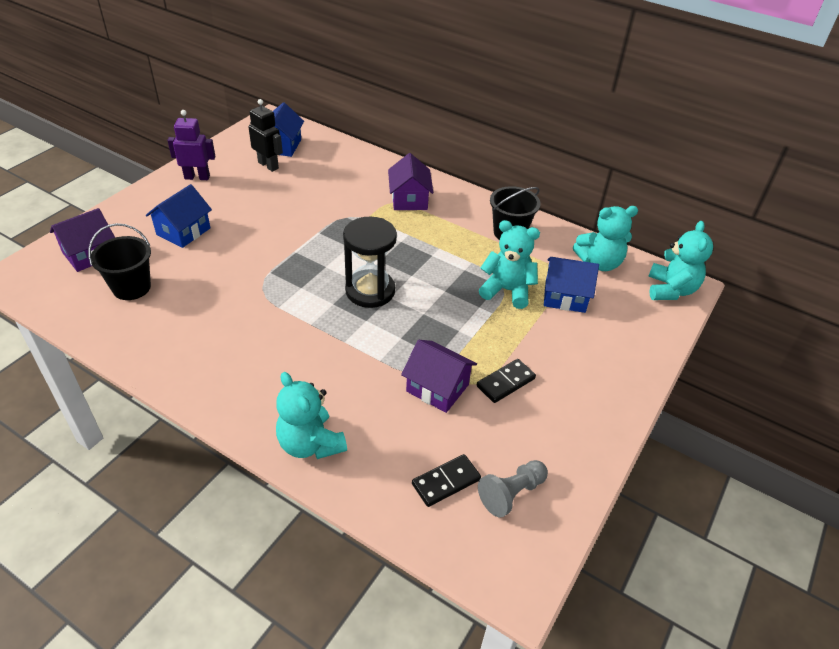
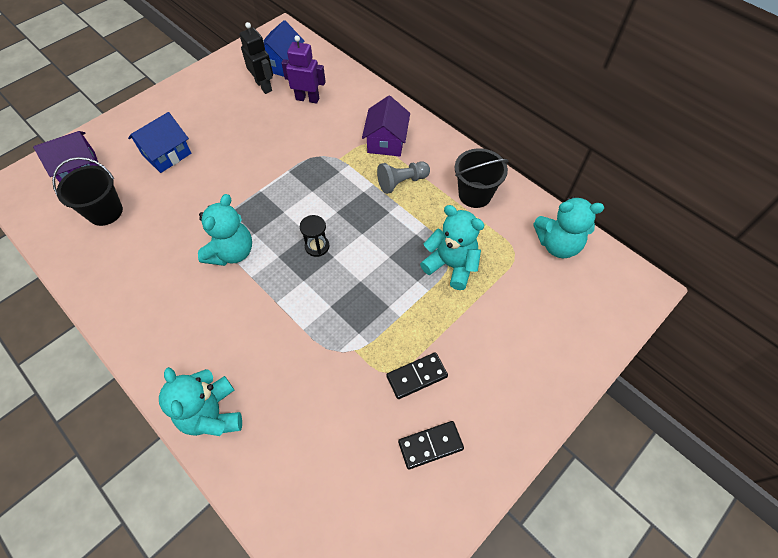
camera: 15 degrees right, 15 degrees up
purple robot [167,110,216,180] -> purple robot moved to [282,35,326,104]
black hourglass [343,216,397,308] -> black hourglass [300,215,330,257], size x0.51
purple house [401,340,477,413] -> none
black domino [412,454,481,507] -> black domino moved to [398,421,464,469]
grey pawn [478,460,548,517] -> grey pawn moved to [377,161,430,194]
blue house [544,257,599,313] -> none
turquoise teddy bear [648,221,713,300] -> turquoise teddy bear moved to [198,194,252,266]

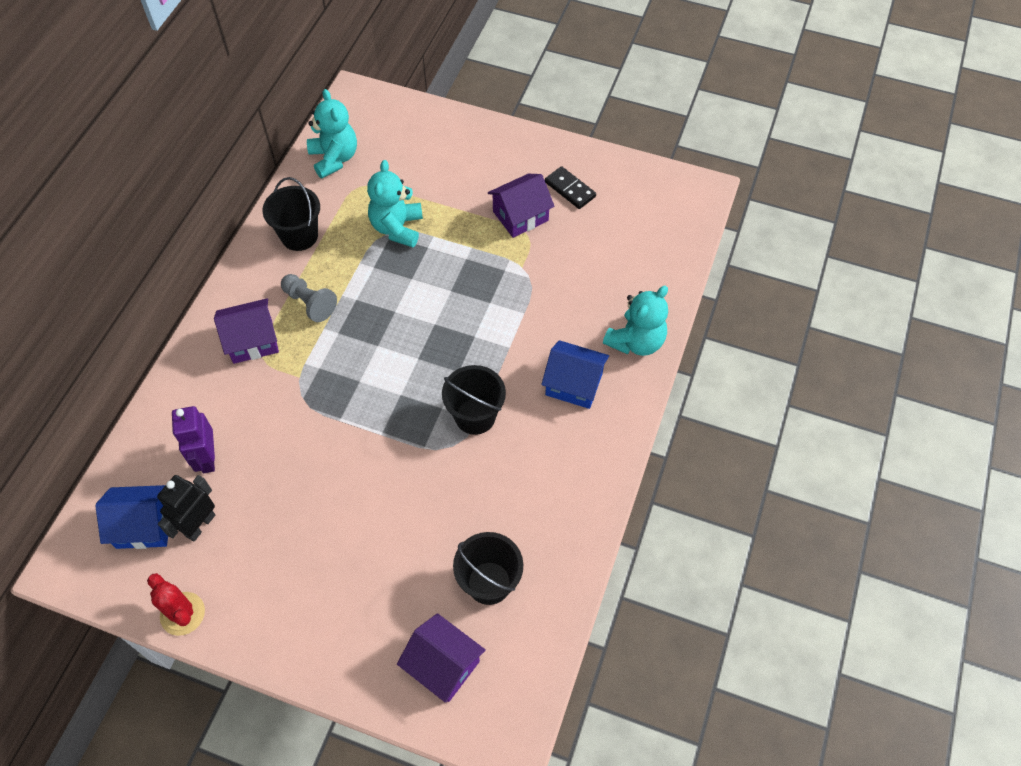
camera: 115 degrees left, 0 degrees up
blue house [128,112,191,173] -> blue house moved to [541,340,609,409]
turquoise teddy bear [198,194,252,266] -> black bucket [442,365,506,435]
black hourglass [300,215,330,257] -> none
black domino [386,352,448,399] -> purple house [488,174,555,238]
none -> red cactus [147,573,205,636]

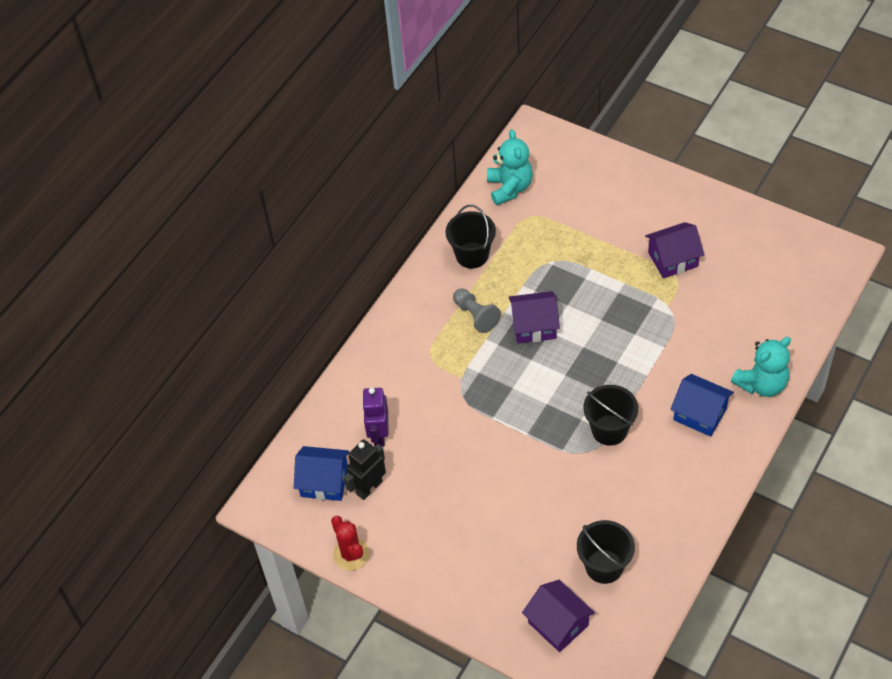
camera: 15 degrees right, 5 degrees down
purple house [214,298,279,364] -> purple house moved to [509,291,560,343]
turquoise teddy bear [367,160,423,247] -> none
black domino [545,166,596,209] -> none

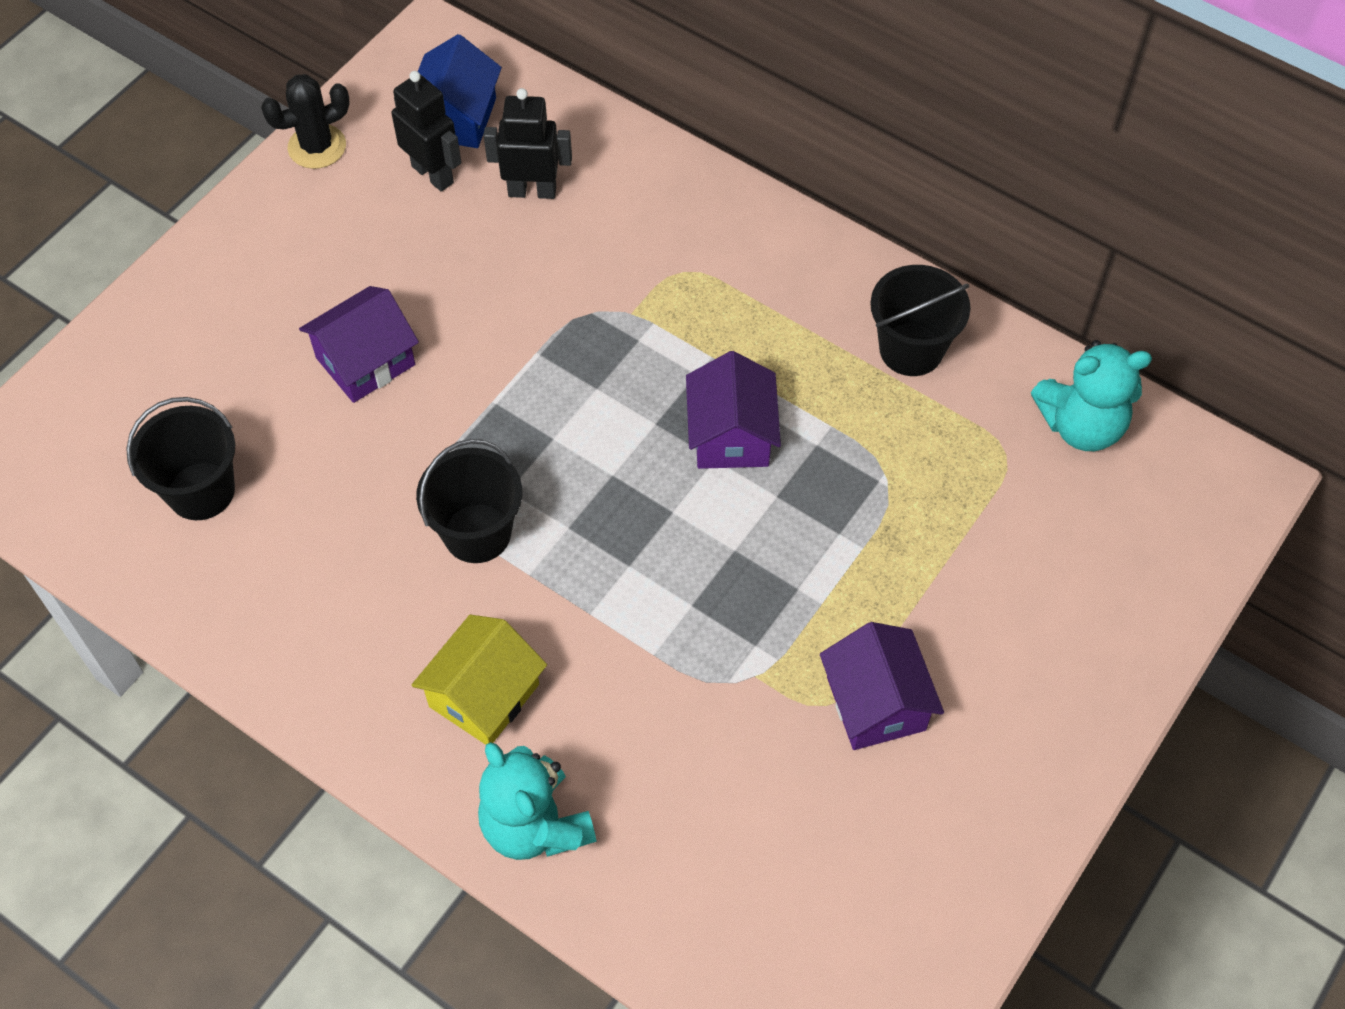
camera: 90 degrees right, 5 degrees up
red cactus [331,516,369,571] -> black cactus [261,74,350,169]
purple robot [362,388,388,447] -> black robot [484,88,572,199]
grey pawn [453,288,501,333] -> none
purple house [522,580,595,652] -> purple house moved to [299,286,419,403]
blue house [670,374,734,437] -> yellow house [412,615,547,745]

